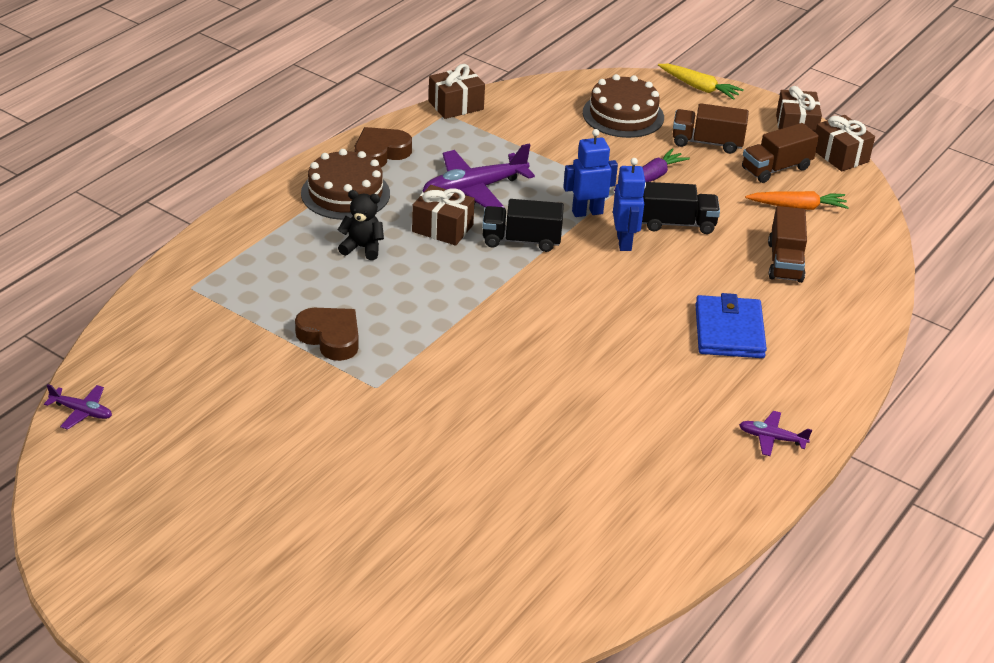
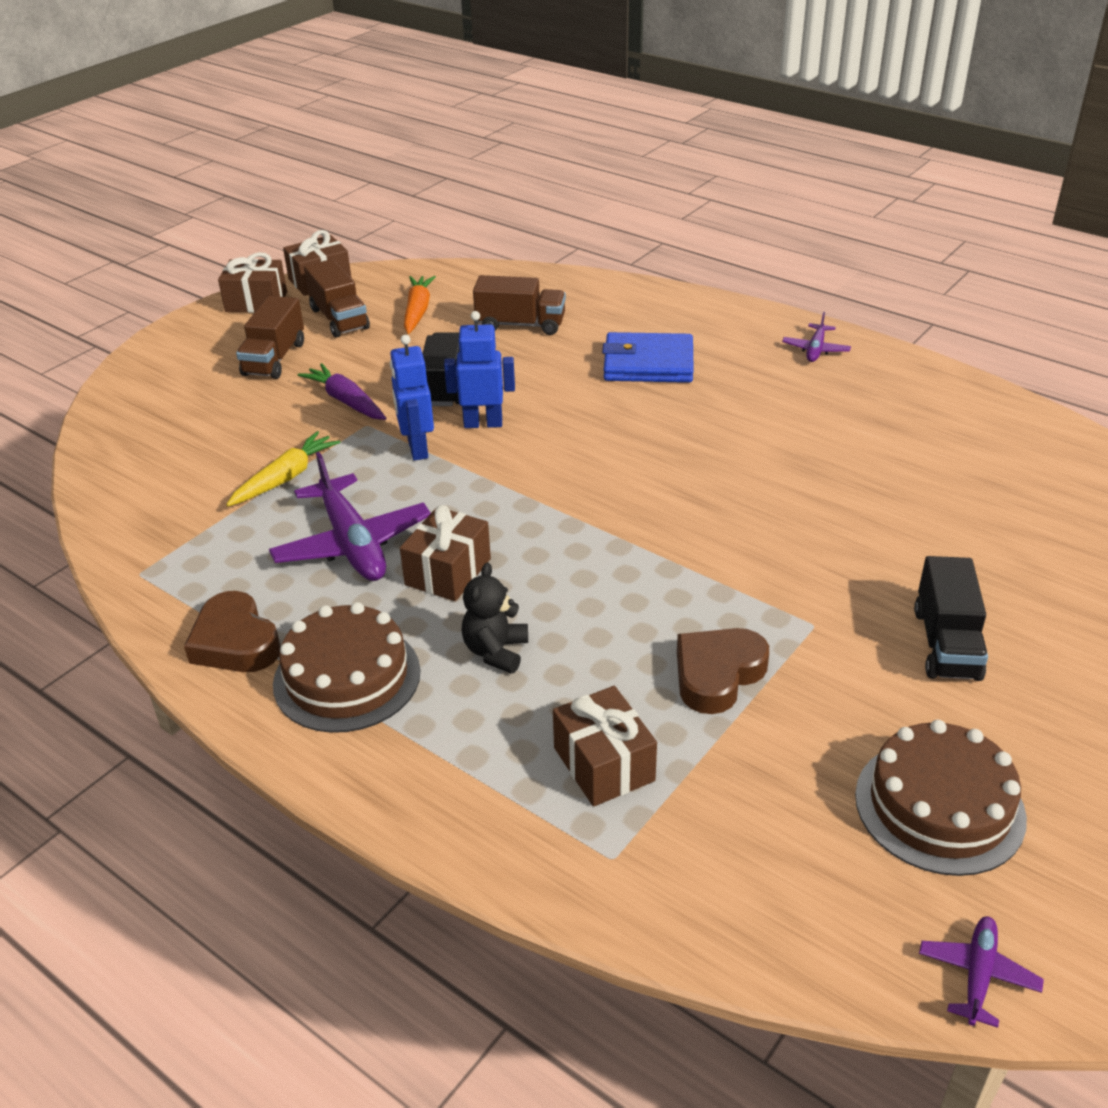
camera: 85 degrees left, 0 degrees up
brown gift [429,64,485,119] -> brown gift moved to [553,686,657,807]
black truck [482,199,564,252] -> black truck moved to [914,556,988,681]
brown cake [583,74,664,138] -> brown cake moved to [855,720,1027,876]
yellow carrot [658,64,744,100] -> yellow carrot moved to [226,431,340,506]

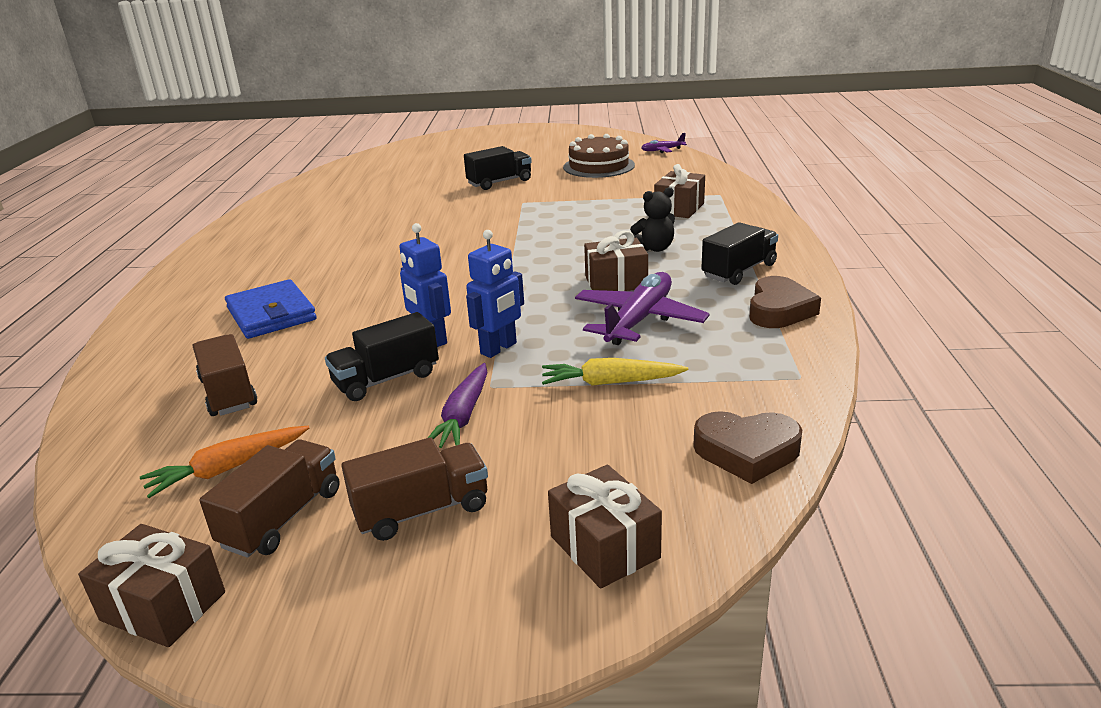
camera: 125 degrees left, 10 degrees down
brown gift [218,252,287,313] -> brown gift moved to [548,465,662,589]
brown cake [273,602,420,733] -> black truck [701,222,778,285]
brown heart [677,628,769,714] -> brown heart moved to [693,411,802,484]
purple plane [782,312,851,362] -> none

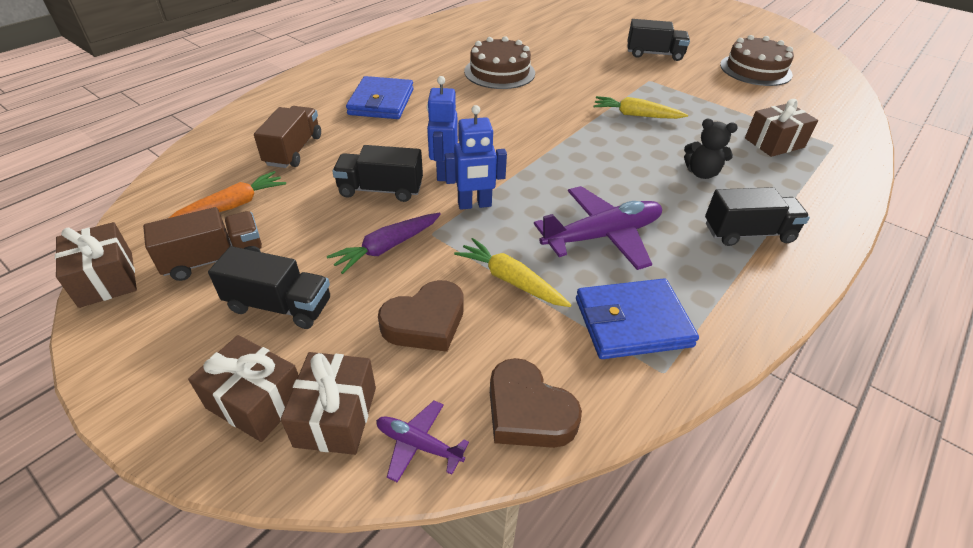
camera: 35 degrees right, 15 degrees up
orange carrot [140,426,309,498] -> orange carrot turned 135 degrees clockwise [169,171,286,218]
brown truck [341,437,488,541] -> black truck [208,246,330,329]
brown gift [584,231,648,291] -> brown gift moved to [188,335,299,442]
purple plane [641,133,687,153] -> purple plane moved to [376,401,469,483]
brown heart [749,276,821,328] -> brown heart moved to [378,280,464,352]
none -> brown cake [464,36,535,89]
none -> blue wallet [576,279,699,359]
none -> yellow carrot [594,96,688,119]

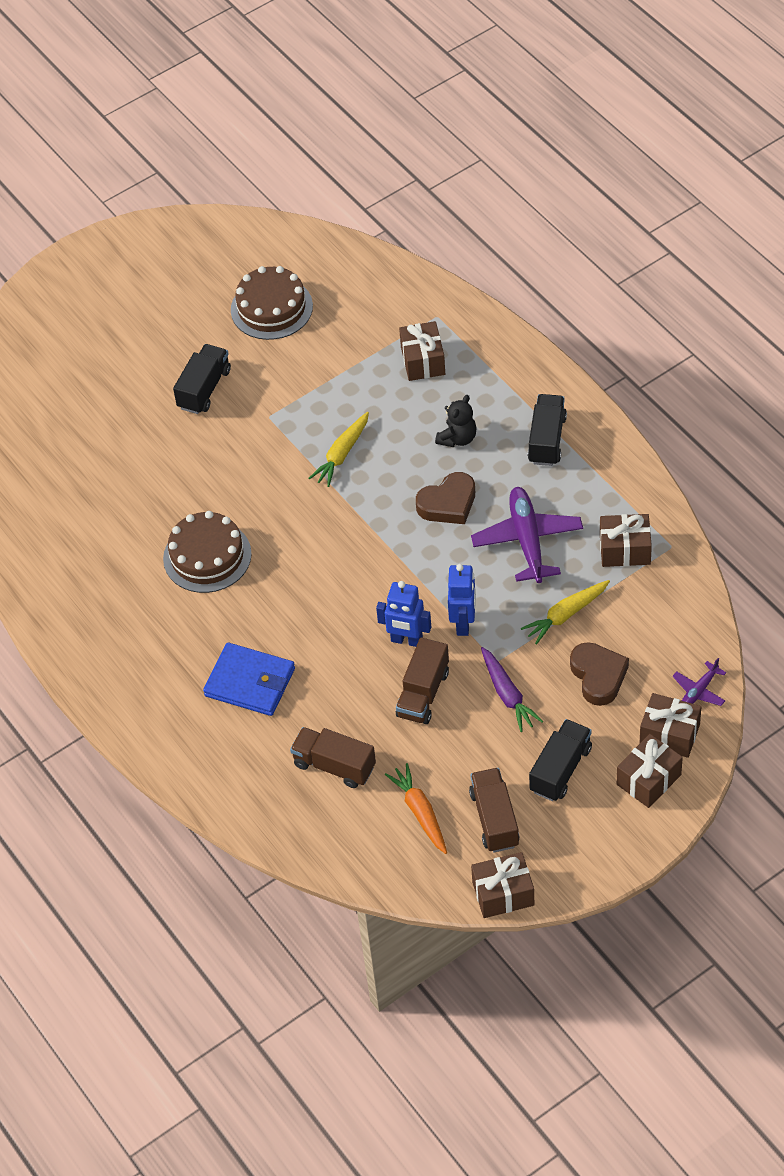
camera: 70 degrees left, 10 degrees up
black truck [332,145,423,202] -> brown truck [396,637,449,724]
brown heart [490,358,582,448] -> brown heart moved to [416,472,475,524]
blue wallet [576,279,699,359] -> brown gift [600,514,652,567]

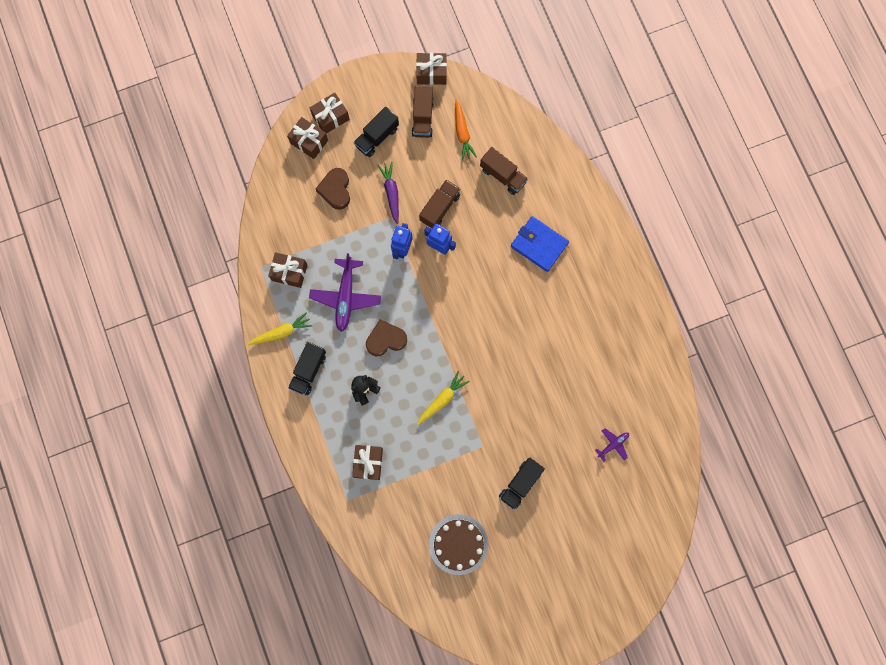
camera: 170 degrees left, 25 degrees up
brown cake [163,511,252,593] -> none
yellow carrot [521,580,610,645] -> yellow carrot moved to [248,312,312,345]
purple plane [672,658,726,706] -> purple plane moved to [595,428,629,462]

